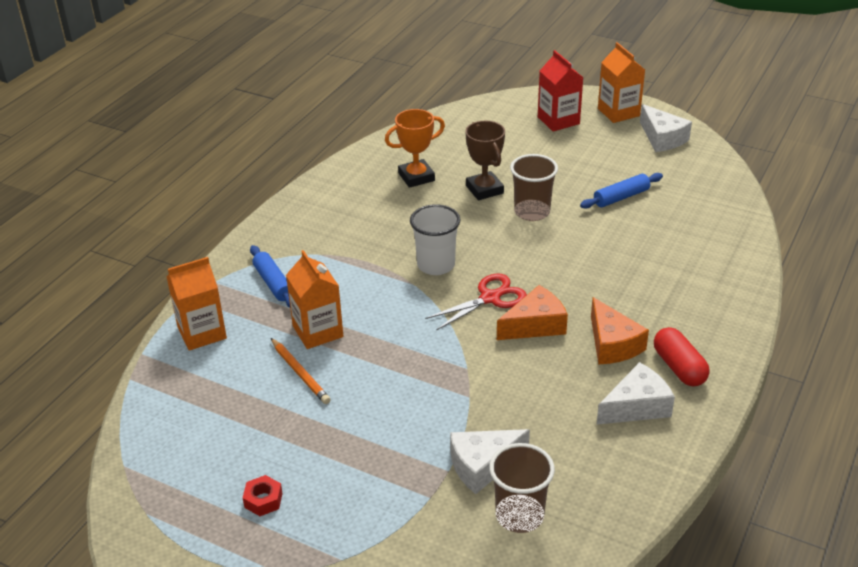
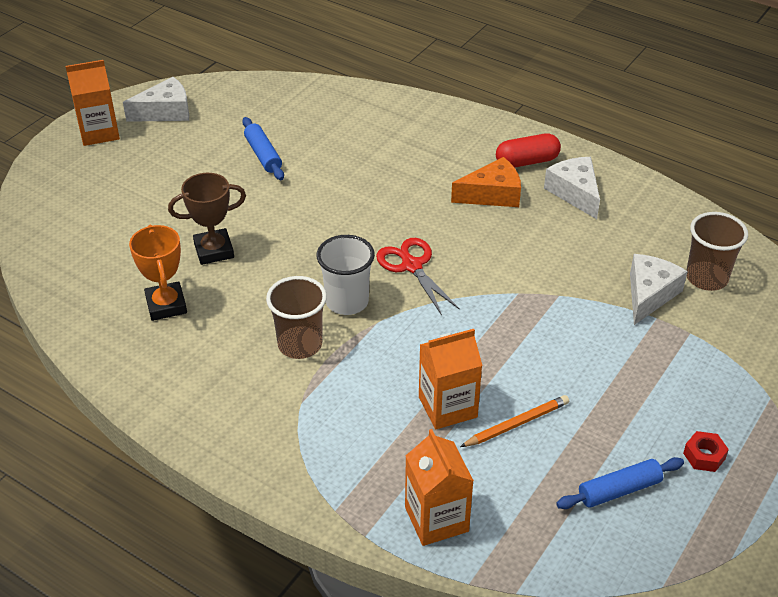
camera: 85 degrees left, 5 degrees up
blue rolling pin [250,245,290,308] -> blue rolling pin moved to [556,457,684,509]
white cheese [450,429,530,494] -> white cheese turned 135 degrees counterclockwise [630,254,688,325]
orange cheese [497,285,568,340] -> none
brown cup [510,154,558,221] -> brown cup moved to [266,276,327,359]
red carton [538,50,584,132] -> none

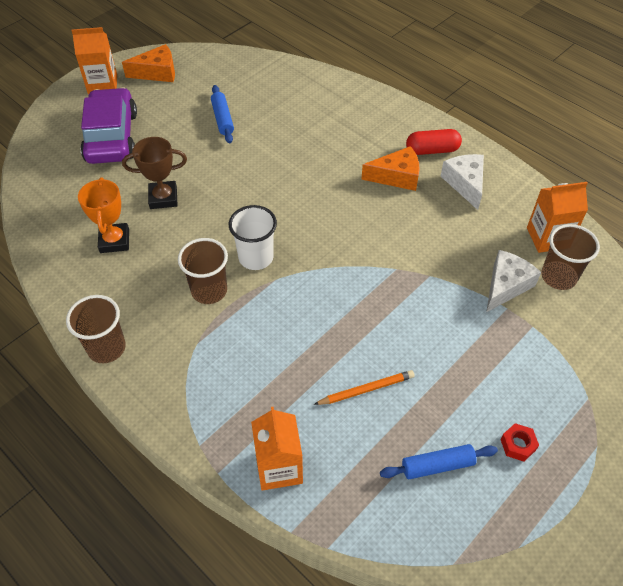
camera: 10 degrees right, 10 degrees up
white cheese [123,77,189,122] -> orange cheese [122,44,175,82]
red scissors [376,238,460,315] -> none
orange carton [419,329,482,429] -> orange carton moved to [527,182,588,253]
none -> brown cup [66,295,126,363]
none -> purple car [81,87,137,164]

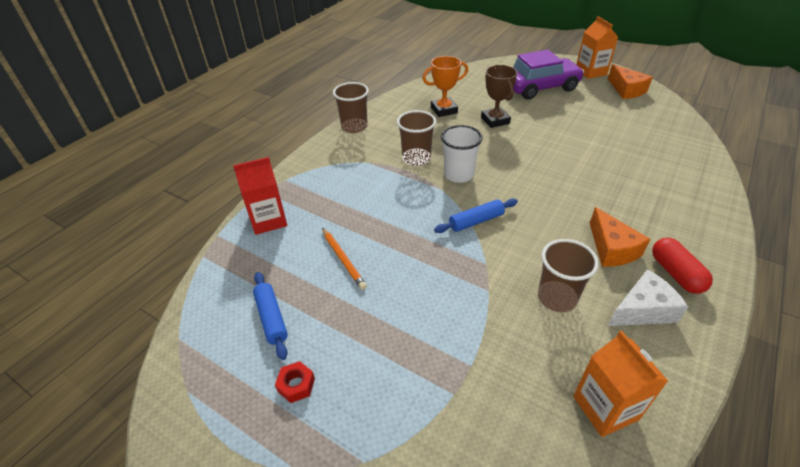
camera: 80 degrees right, 10 degrees down
blue rolling pin [211,85,234,144] -> blue rolling pin moved to [434,199,518,233]
orange carton [251,407,303,491] -> red carton [233,157,287,235]
white cheese [486,250,541,312] -> none
brown cup [541,224,600,290] -> brown cup moved to [538,239,599,312]

